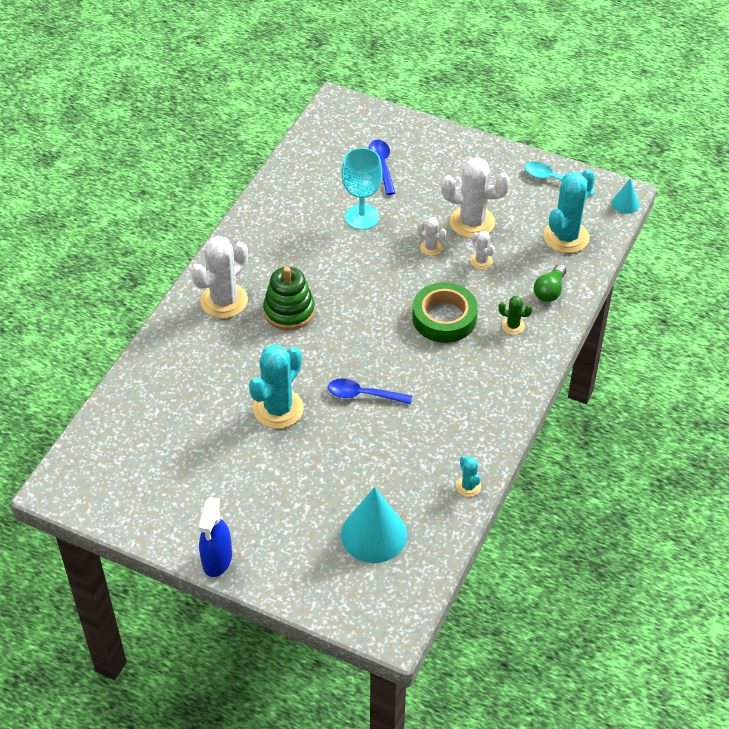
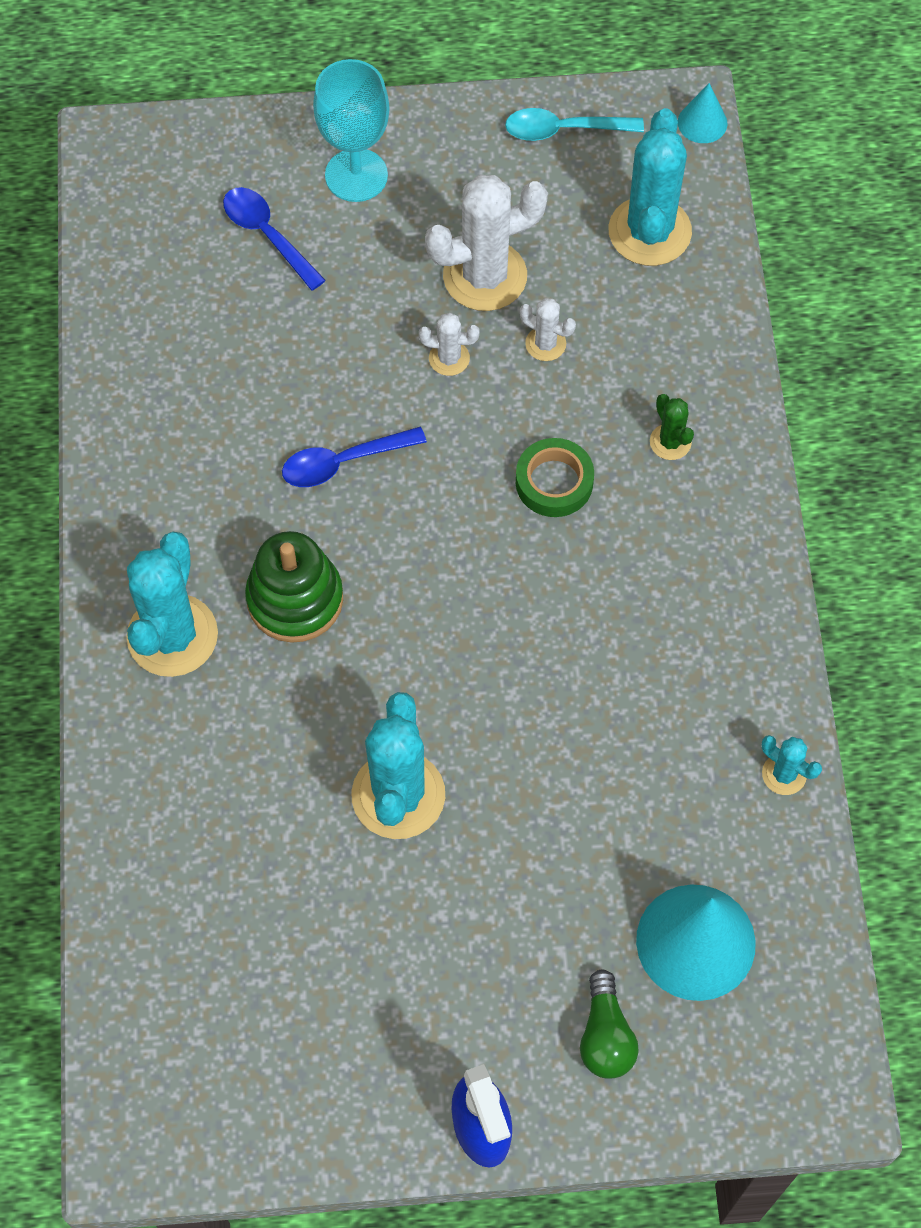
camera: 30 degrees left, 15 degrees up
white cactus [191,236,248,318] -> turquoise cactus [127,532,218,677]
blue spoon [328,378,412,404] -> blue spoon moved to [282,427,427,487]
turquoise goblet [341,148,383,230] -> turquoise goblet moved to [313,59,389,202]
green tape [412,282,478,343] -> green tape [516,438,594,517], size x0.66
green cactus [498,296,532,335] -> green cactus turned 75 degrees clockwise [650,394,694,460]
green light bulb [534,264,566,302] -> green light bulb moved to [580,970,639,1079]

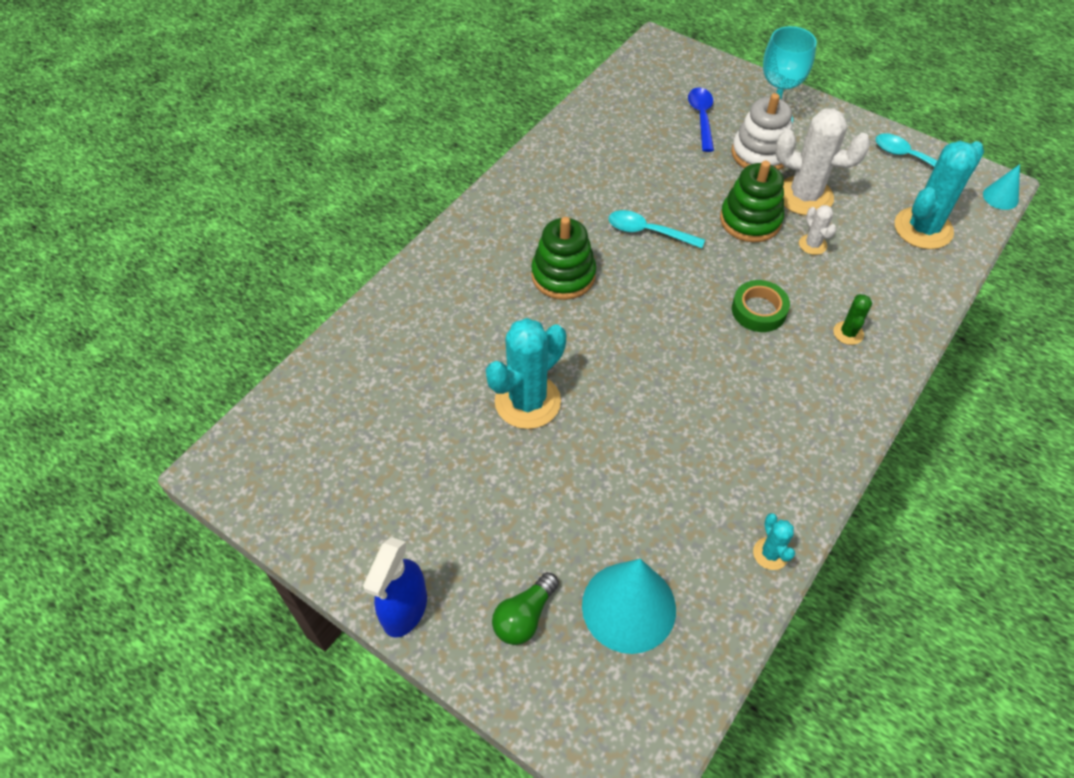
camera: 40 degrees right, 10 degrees down
turquoise cactus [127,532,218,677] -> none
blue spoon [282,427,427,487] -> turquoise spoon [608,210,705,248]
white cactus [419,313,480,376] -> green stacking toy [720,161,784,242]
none -> white stacking toy [731,93,792,170]

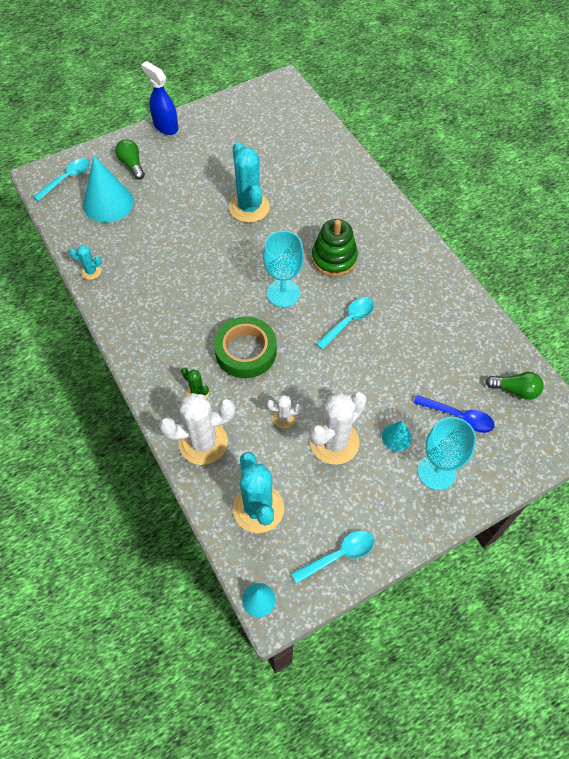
camera: 115 degrees right, 5 degrees up
green stacking toy [720,161,784,242] -> none
white stacking toy [731,93,792,170] -> turquoise cone [382,421,412,451]
green tape [732,280,790,332] -> green tape [214,317,277,378], size x1.52
none -> turquoise spoon [33,158,90,201]
none -> white cactus [159,393,235,465]
none -> turquoise goblet [263,231,304,307]
none -> green light bulb [485,372,544,400]

